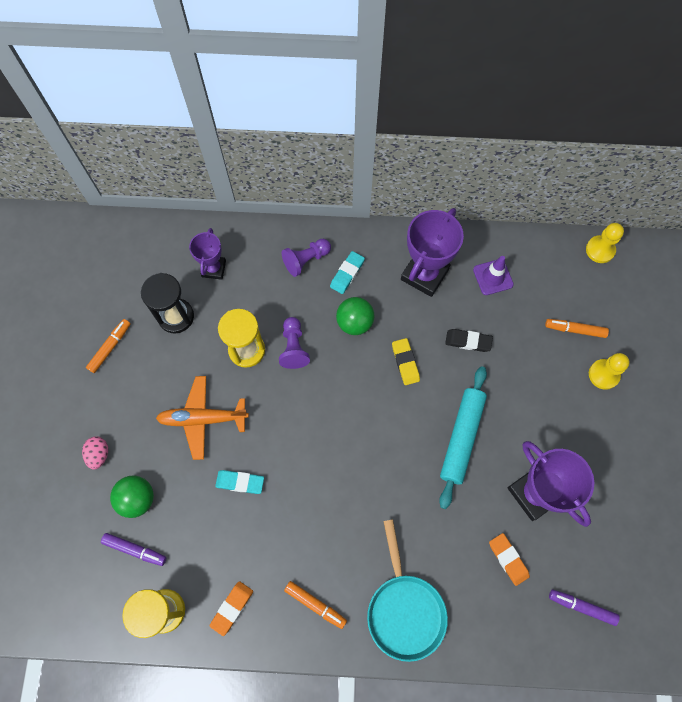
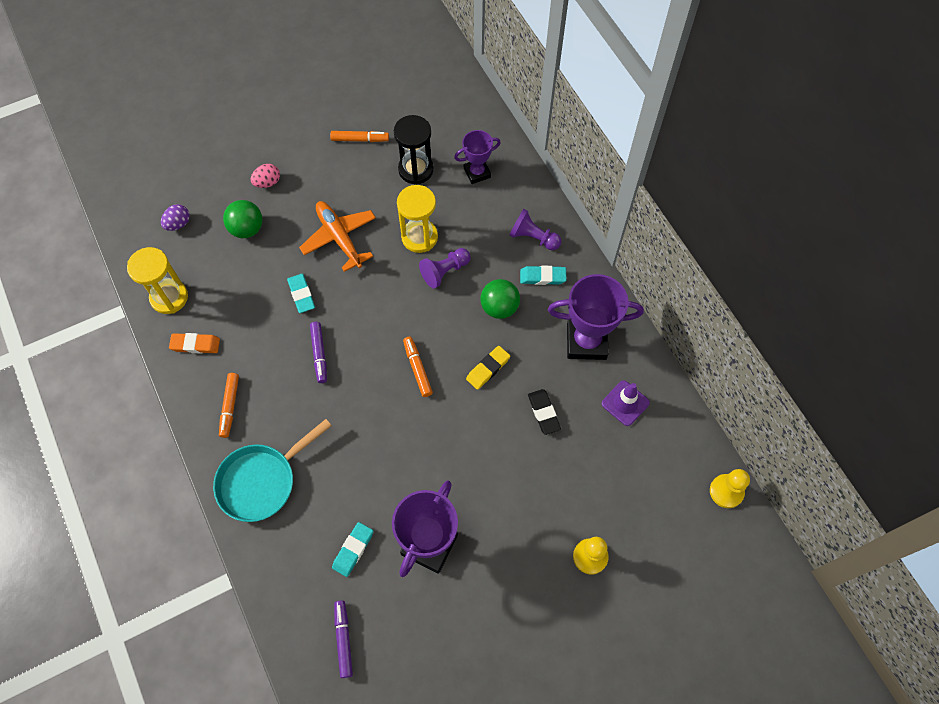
camera: 60 degrees right, 5 degrees down
purple marker [101,533,166,566] -> purple marker moved to [310,322,327,383]
turquoise rolling pin [439,366,487,509] -> none
orange eraser [489,533,530,586] -> turquoise eraser [332,522,373,577]
orange marker [545,319,609,338] -> orange marker moved to [403,337,433,397]
none -> purple egg [161,204,190,231]

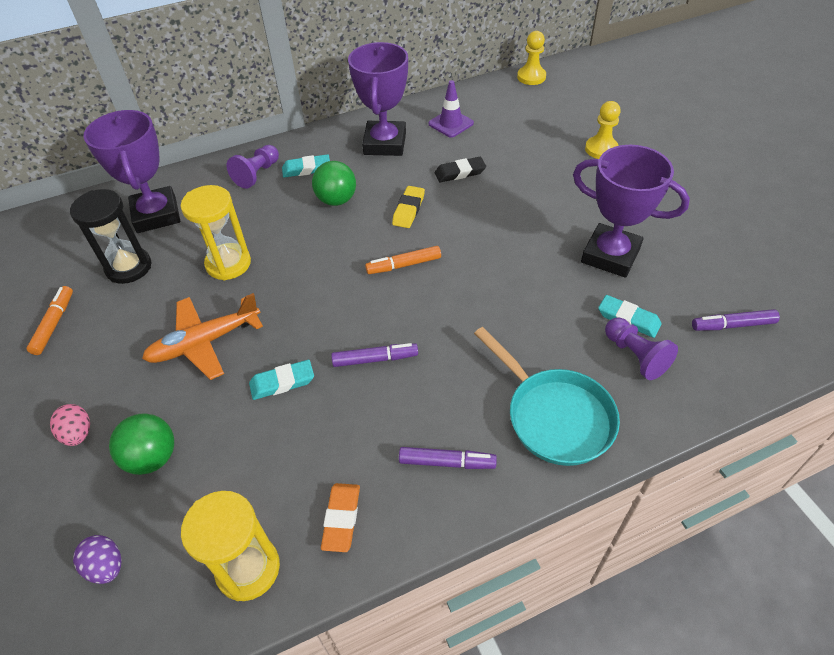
camera: 85 degrees left, 15 degrees down
orange marker [219,373,239,438] -> purple marker [399,447,497,469]
purple pawn [419,248,471,289] -> purple pawn moved to [605,318,678,380]
purple trophy [454,130,501,184] -> purple trophy [83,110,180,233], size x1.69
yellow eraser [466,346,510,390] -> yellow eraser turned 60 degrees clockwise [392,186,425,228]
turquoise eraser [520,266,566,285] -> turquoise eraser turned 75 degrees clockwise [282,154,330,178]

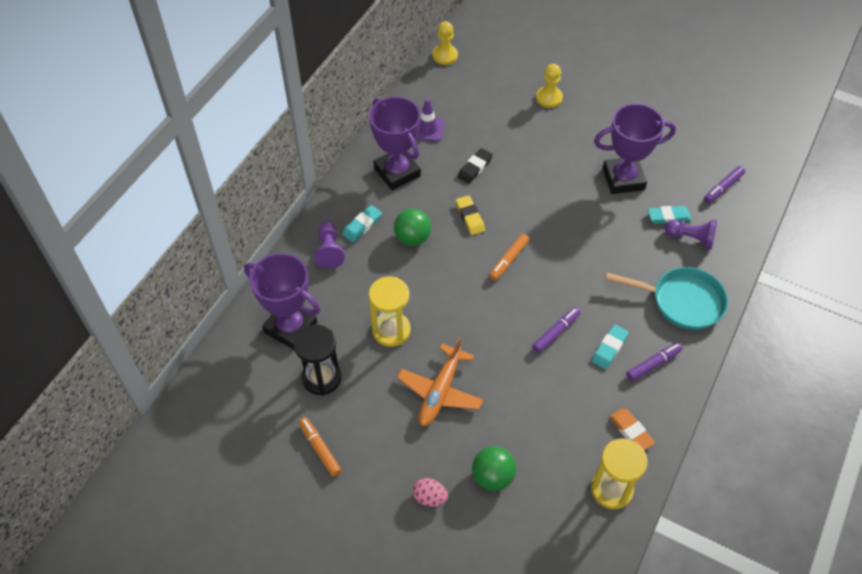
camera: 40 degrees left, 5 degrees up
purple egg [73,535,122,584] -> none
turquoise eraser [249,360,314,400] -> turquoise eraser moved to [592,324,629,369]

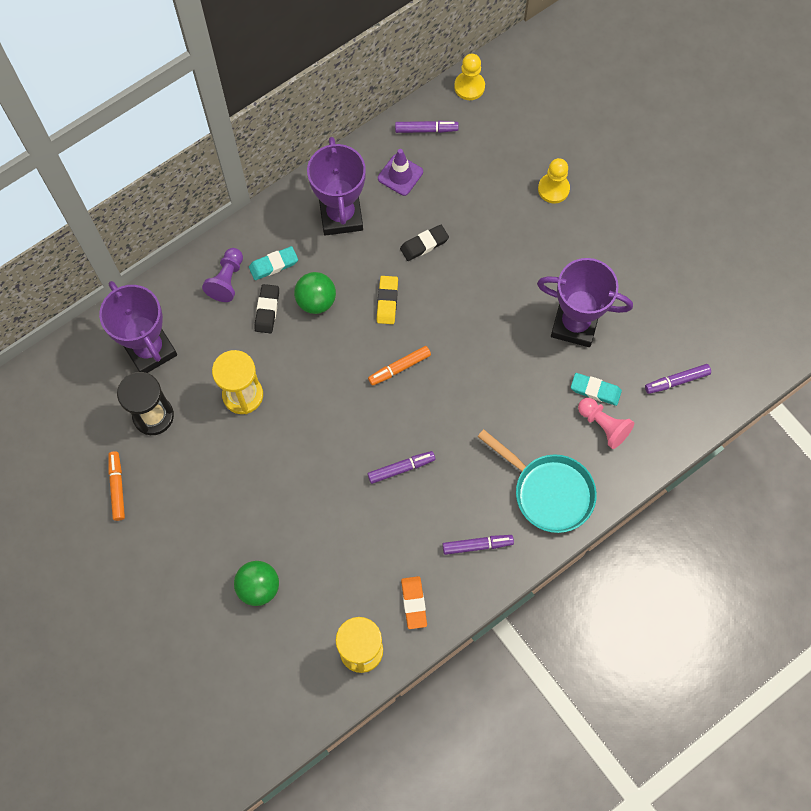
camera: 25 degrees right, 15 degrees up
orange plane [397,337,483,426] -> none
pink egg [413,478,448,507] -> none
turquoise eraser [592,324,629,369] -> none
purple pawn [665,220,717,249] -> pink pawn [578,398,634,449]
none -> black eraser [255,284,279,333]
none -> purple marker [395,121,459,133]

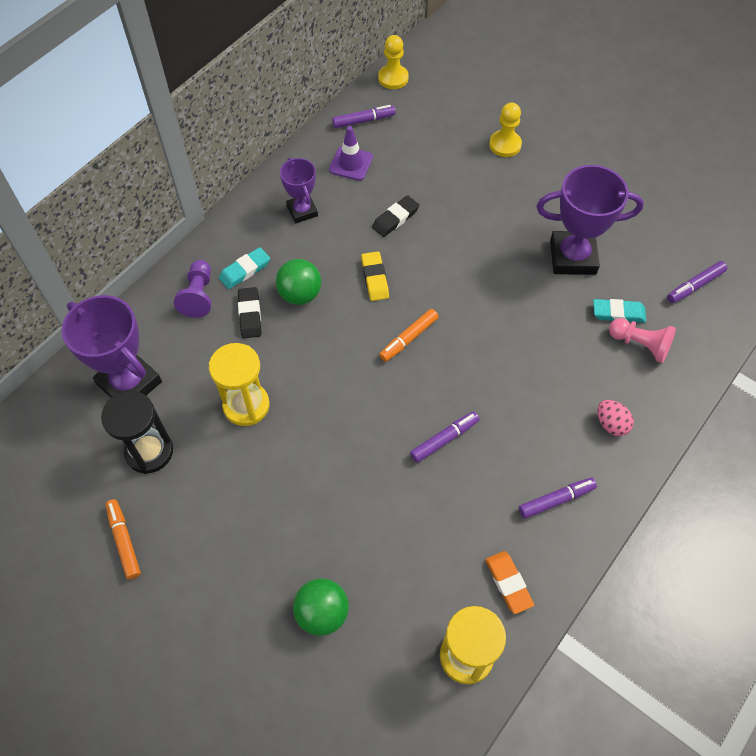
camera: 15 degrees left, 10 degrees down
purple trophy [307,137,366,236] -> purple trophy [280,158,318,224], size x0.59
turquoise pan [477,429,597,533] -> pink egg [597,400,634,436]

